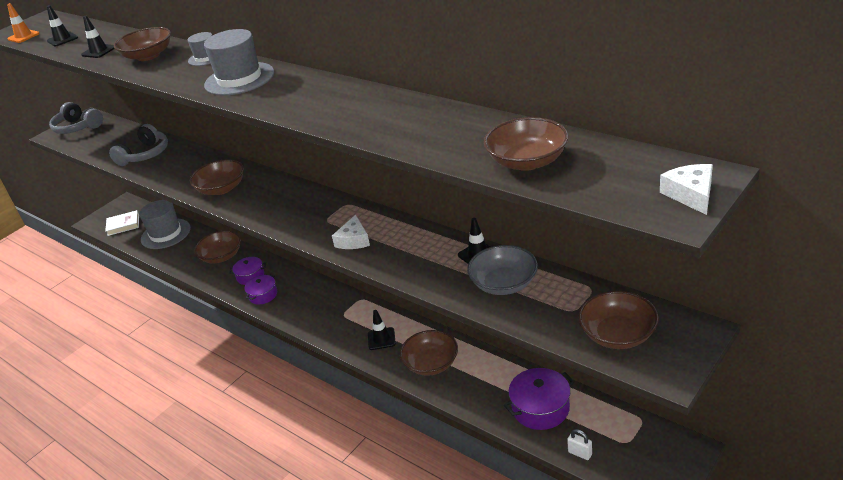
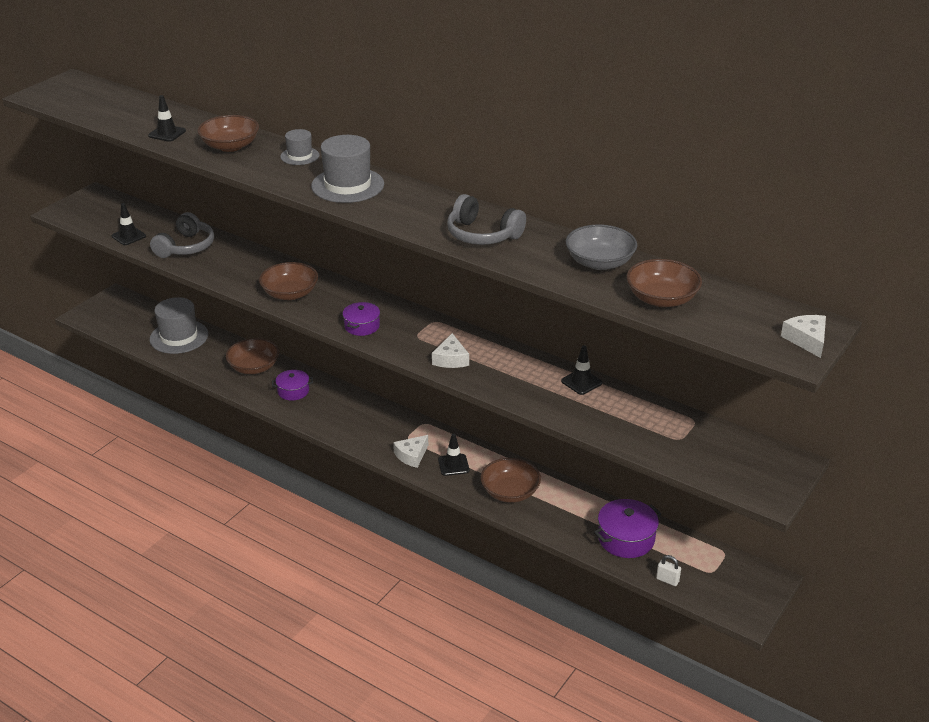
camera: 10 degrees left, 0 degrees up
orange traffic cone [7,3,40,43] -> none
black traffic cone [47,5,78,47] -> black traffic cone moved to [112,203,146,245]
grey headphones [49,102,103,134] -> grey headphones moved to [447,194,526,245]
white book [105,210,139,236] -> none
purple pot [244,274,277,304] -> purple pot moved to [342,302,380,336]
grey bowl [467,245,538,295] -> grey bowl moved to [566,224,637,270]
brown bowl [578,291,659,349] -> none
none -> white cheese [393,435,428,468]

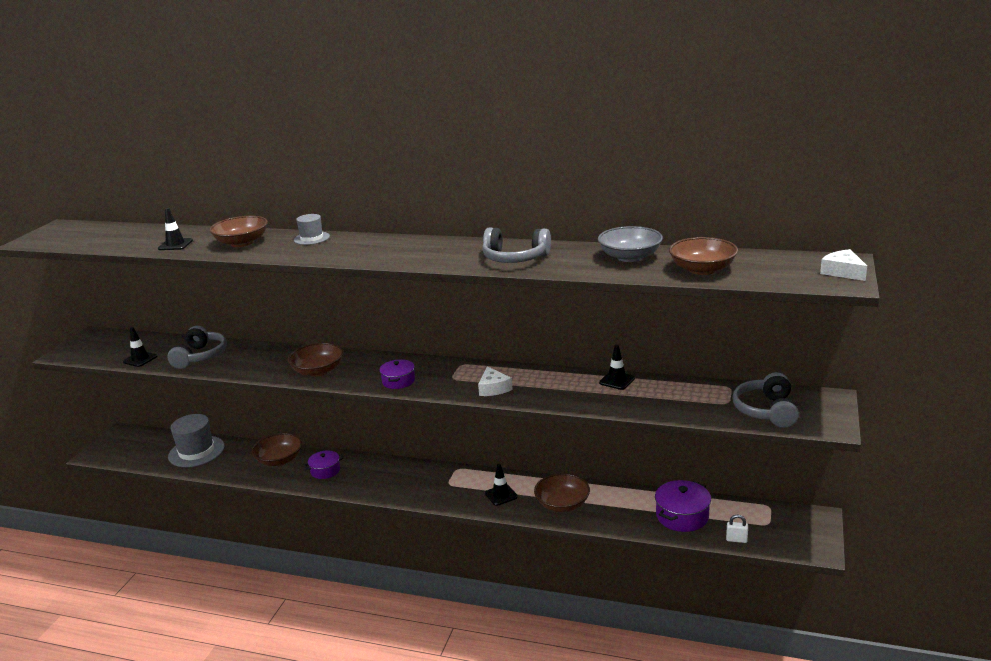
camera: 15 degrees left, 10 degrees down
grey hat [311,135,384,203] -> none
white cheese [393,435,428,468] -> none
none -> grey headphones [733,372,799,428]

